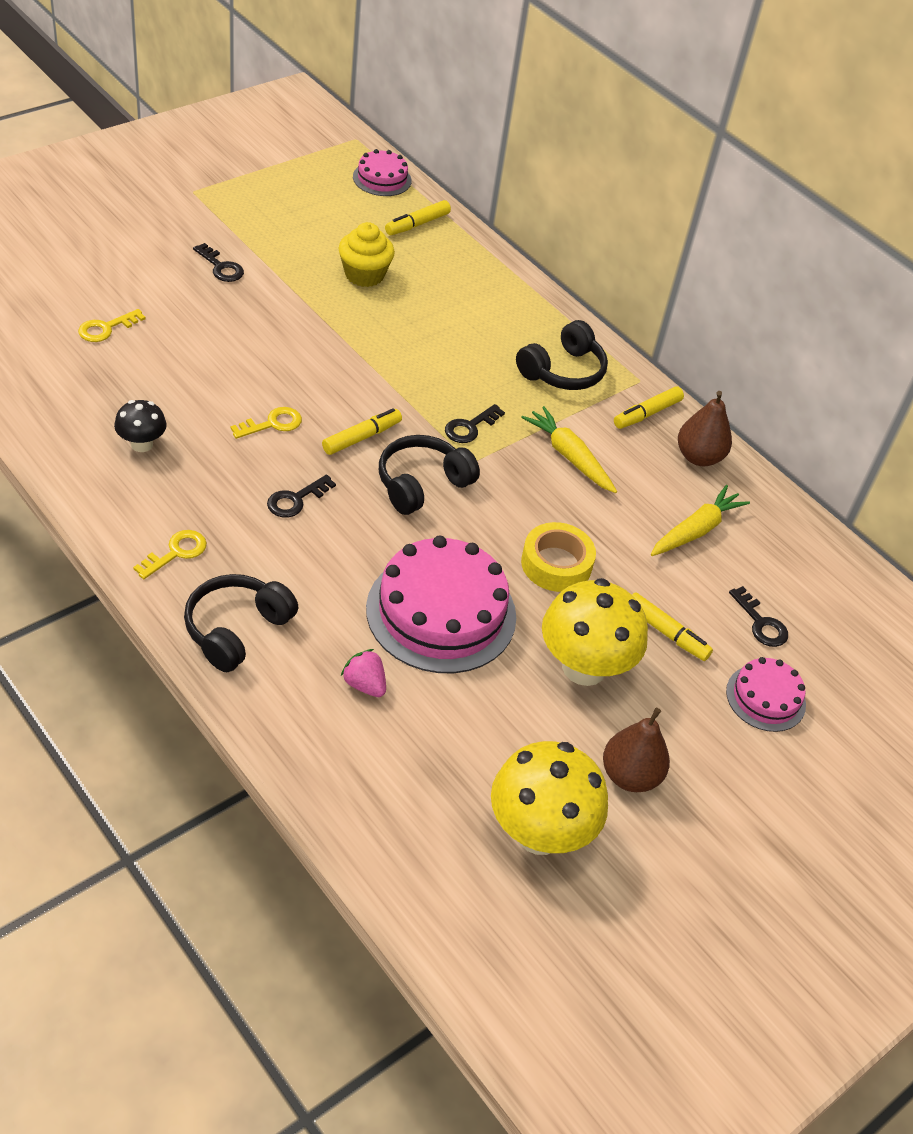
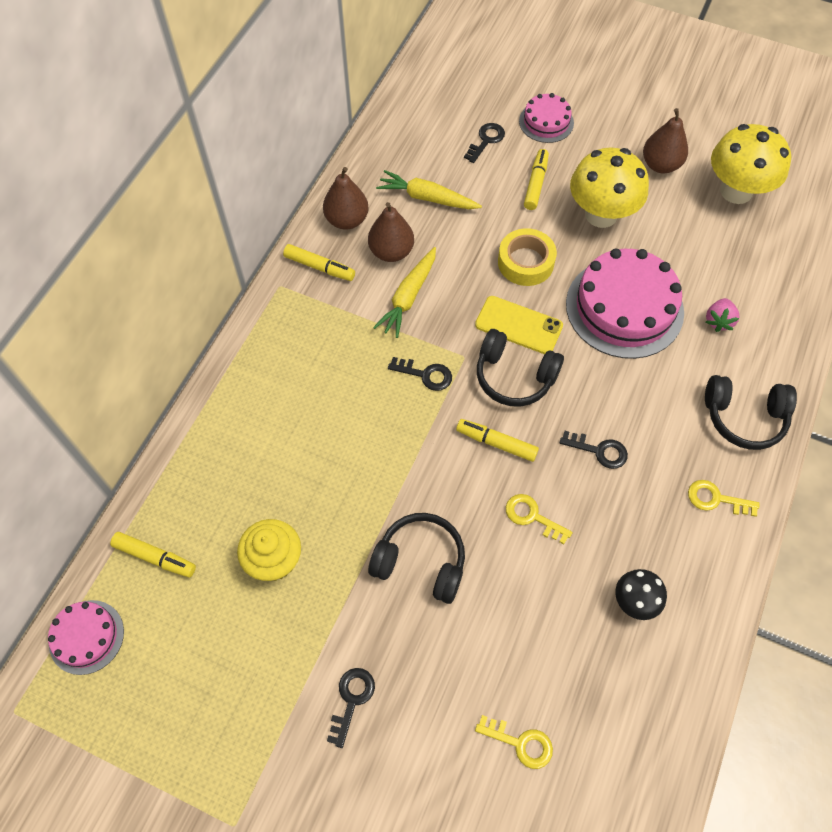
camera: 110 degrees left, 15 degrees up
black headphones [516,320,608,390] -> black headphones moved to [368,513,465,604]
none -> brown pear [368,202,414,262]
none -> yellow phone [475,296,563,354]

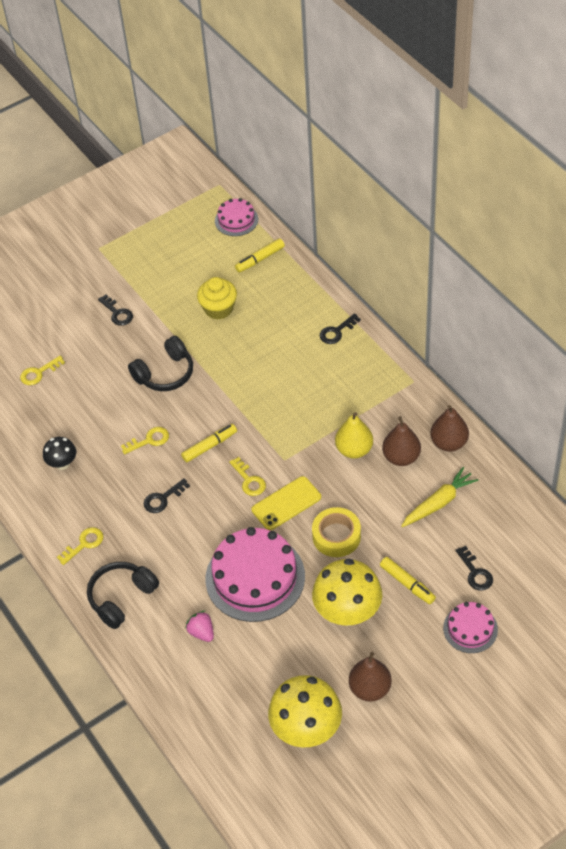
camera: 125 degrees right, 10 degrees down
yellow marker [283,244,355,281] -> none
yellow carrot [373,247,436,338] -> yellow pear [335,412,373,458]
black key [388,357,452,391] -> black key moved to [320,313,361,344]
black headphones [477,329,564,407] -> yellow key [229,457,266,496]

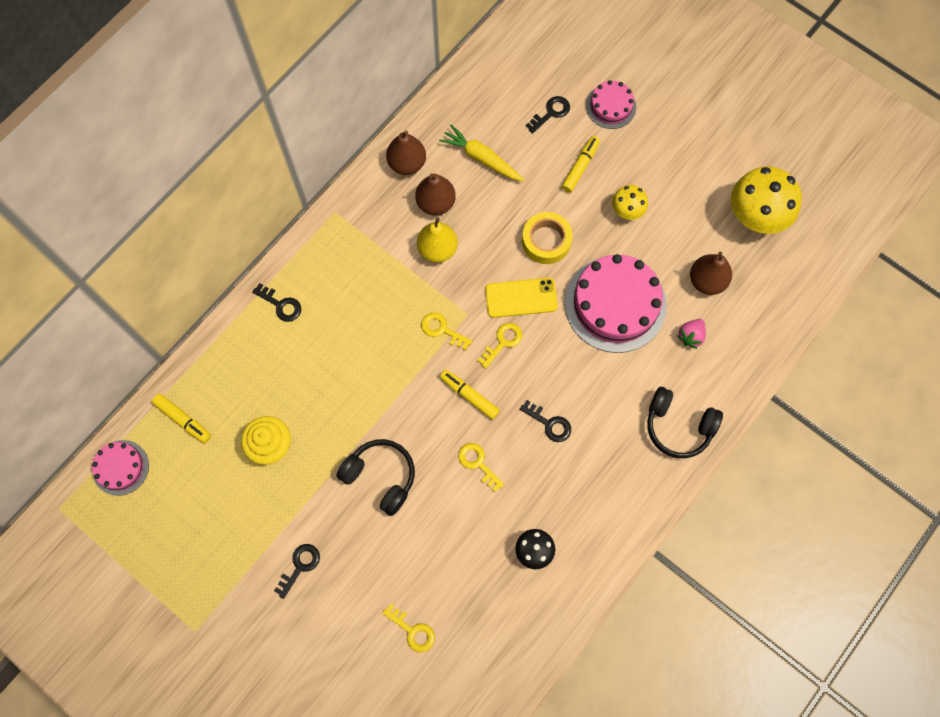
camera: 110 degrees left, 20 degrees up
yellow key [57,527,104,565] -> yellow key moved to [421,312,472,350]
yellow phone [251,476,321,530] -> yellow phone turned 45 degrees counterclockwise [485,278,558,318]
yellow mushroom [312,559,382,626] -> yellow mushroom [612,185,648,220], size x0.53
brown pear [349,652,392,702] -> brown pear moved to [690,252,732,295]

